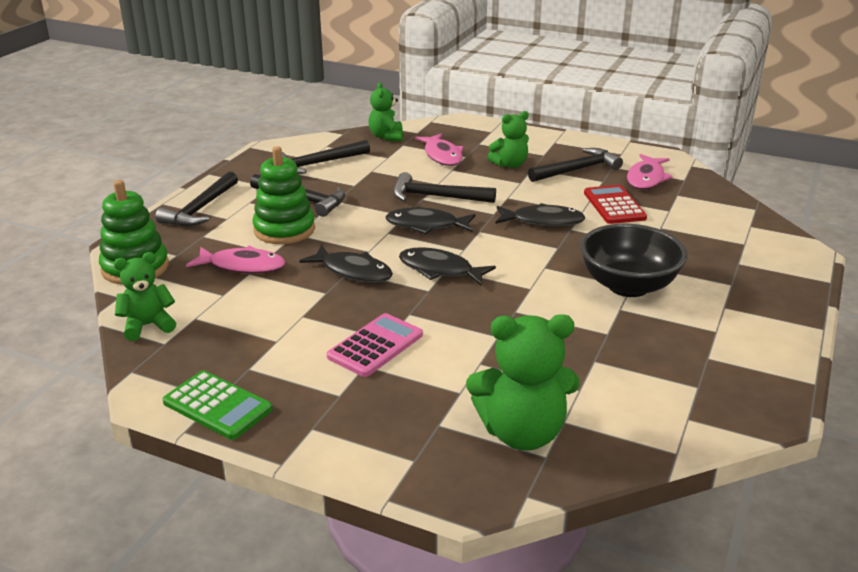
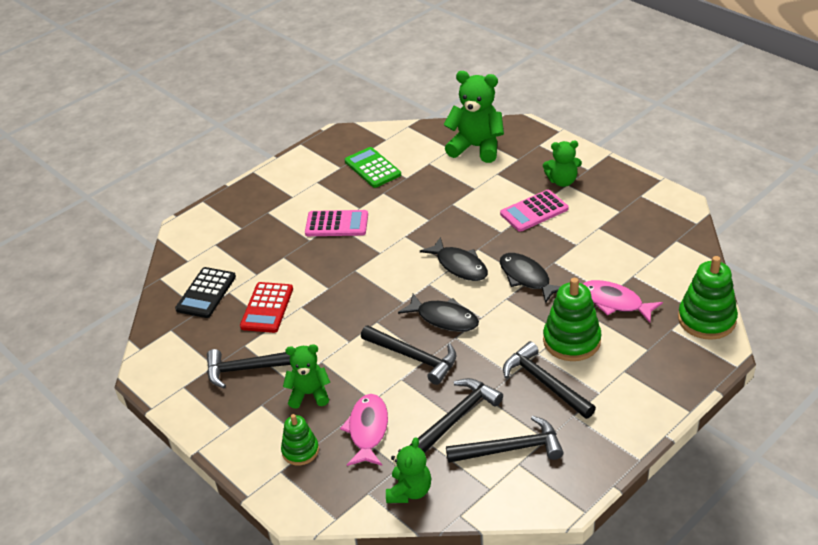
camera: 155 degrees left, 10 degrees up
green teddy bear [114,252,176,341] -> green teddy bear moved to [543,141,582,187]
black hammer [155,171,238,226] -> black hammer moved to [410,378,503,453]
green calculator [162,371,273,440] -> green calculator moved to [345,147,401,188]
black fish [496,203,585,227] -> none
black bowl [580,224,687,297] -> pink calculator [305,210,368,236]
pink fish [627,154,673,189] -> none
none -> black calculator [175,267,236,318]
none -> green stacking toy [281,414,319,465]

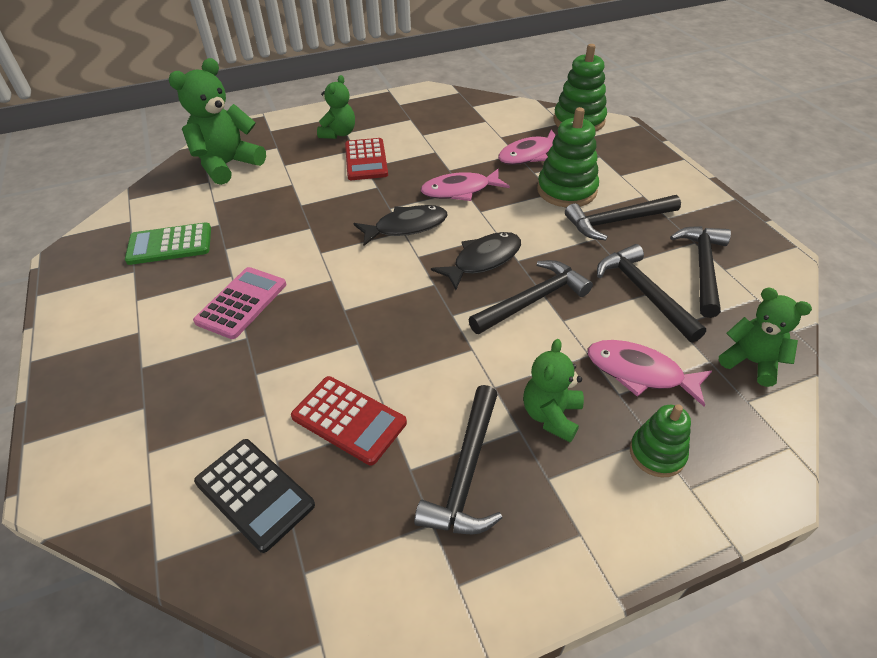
camera: 70 degrees left, 5 degrees up
pink calculator [500,190,568,232] -> red calculator [345,138,388,180]
black fish [500,253,561,304] -> pink fish [421,169,510,201]

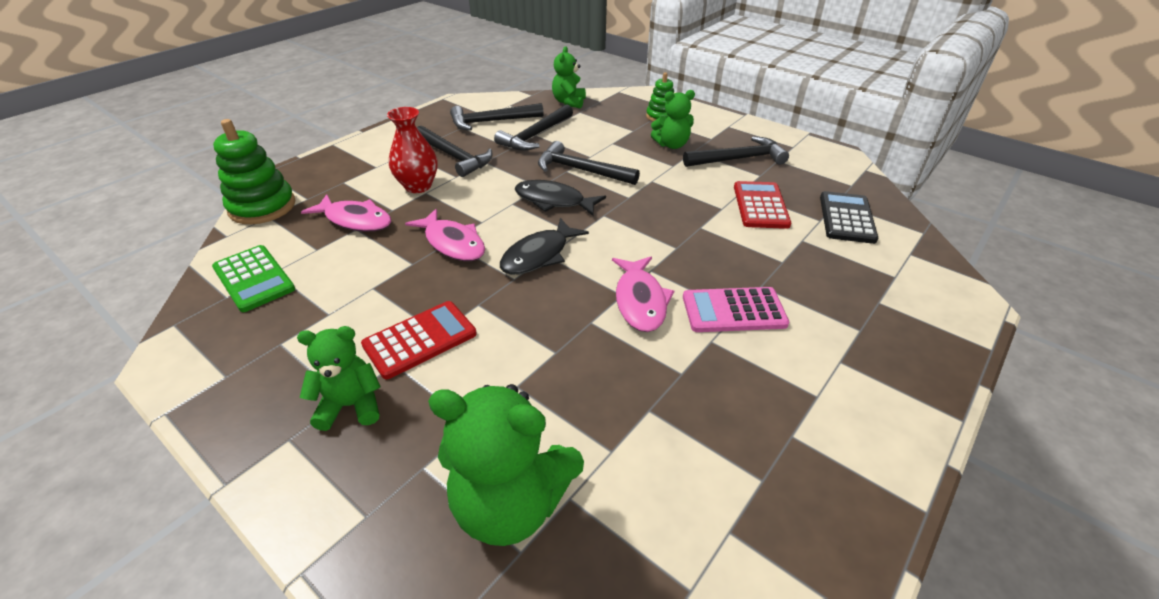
camera: 120 degrees left, 5 degrees down
green calculator [125,222,211,265] -> green calculator moved to [212,245,295,312]
black fish [354,205,448,246] -> black fish turned 90 degrees counterclockwise [500,218,589,275]
green stacking toy [537,107,599,207] -> red vase [387,107,438,193]
pink fish [588,340,712,407] -> pink fish moved to [612,257,674,332]

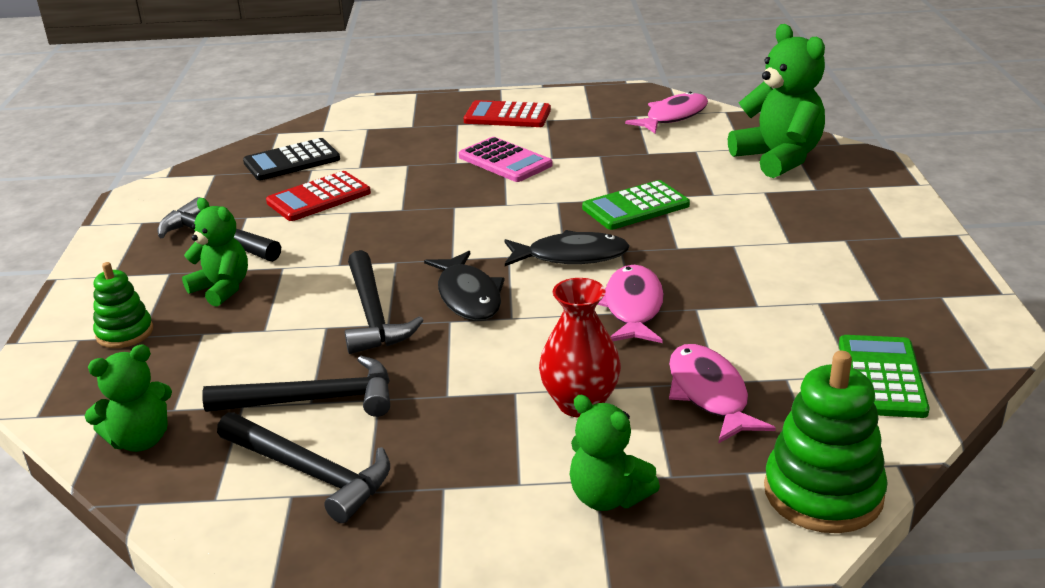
camera: 130 degrees left, 10 degrees down
green teddy bear [297,326,381,431] -> green teddy bear moved to [570,395,660,511]
red calculator [361,301,477,379] -> red calculator moved to [464,100,551,127]
black hammer [417,126,493,177] -> none
pink fish [612,257,674,332] -> pink fish moved to [625,92,708,133]
none -> green calculator [582,180,690,230]

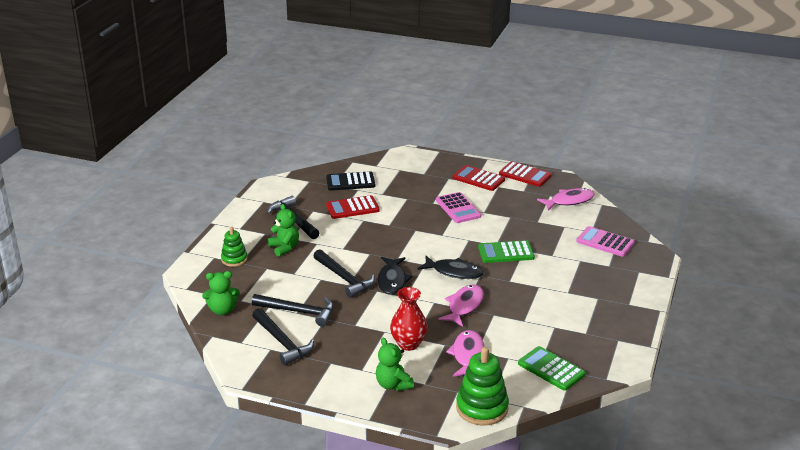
camera: 20 degrees right, 0 degrees up
black hammer [345,250,424,354] -> black hammer turned 45 degrees counterclockwise [313,249,375,298]
green teddy bear [728,24,825,178] -> pink calculator [576,226,635,257]
green calculator [839,335,930,418] -> green calculator turned 75 degrees counterclockwise [518,346,586,391]
none -> red calculator [499,161,552,187]

